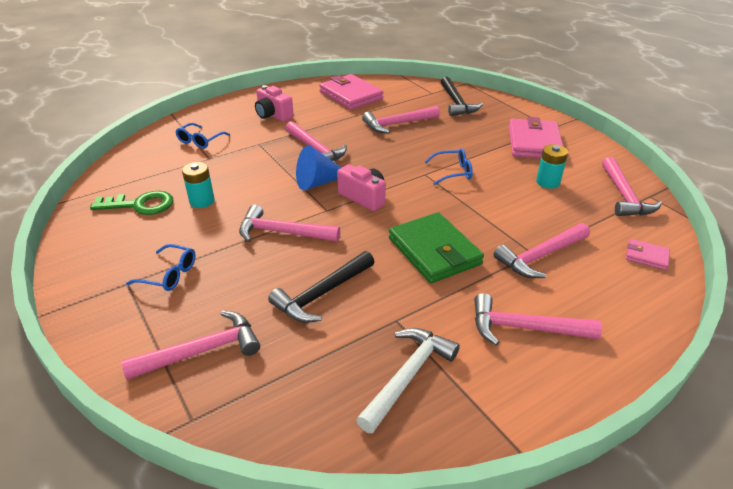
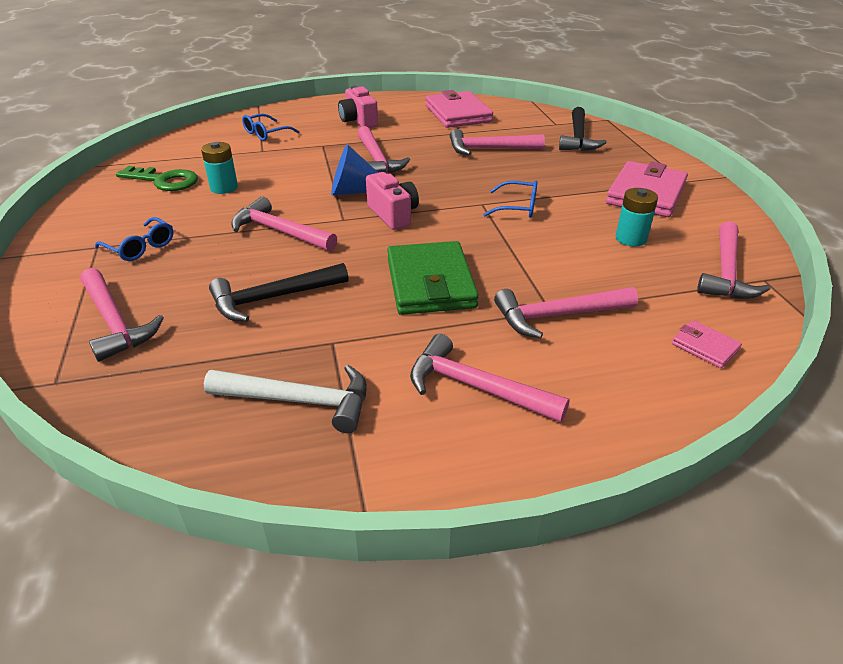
camera: 20 degrees right, 0 degrees up
pink hammer [121,310,260,380] -> pink hammer turned 60 degrees clockwise [81,268,164,362]
white hammer [356,328,460,434] -> white hammer turned 45 degrees clockwise [204,365,367,433]

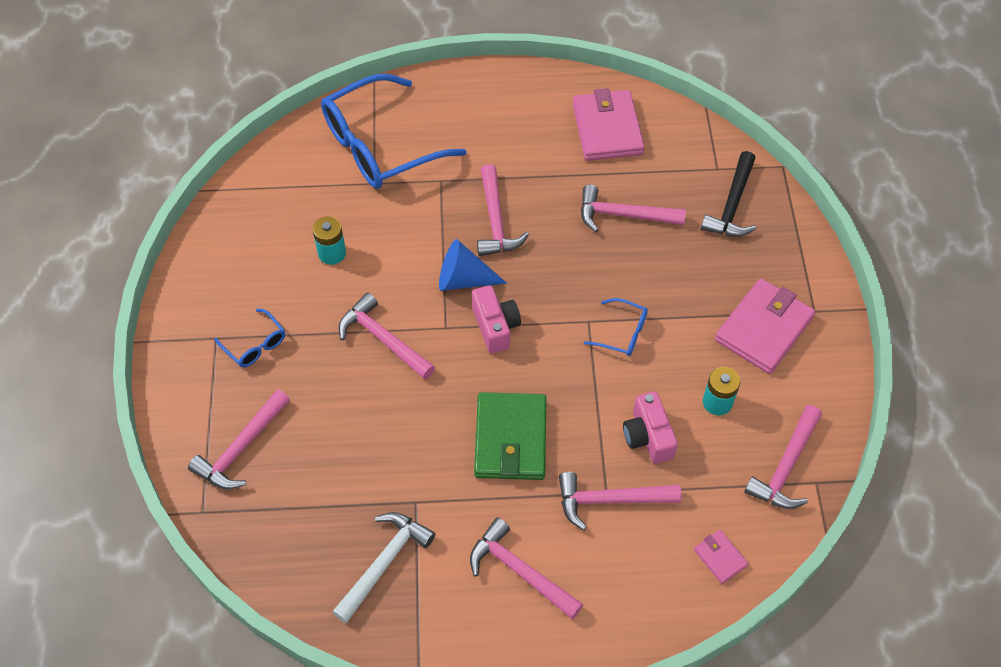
camera: 10 degrees right, 20 degrees up
pink hammer [81,268,164,362] -> pink hammer turned 60 degrees clockwise [188,390,290,490]
green key [116,166,198,191] -> none
white hammer [204,365,367,433] -> white hammer turned 75 degrees counterclockwise [332,512,435,623]
black hammer [209,263,349,322] -> none
blue glasses [242,114,299,141] -> blue glasses [321,74,466,189], size x2.31
pink camera [338,86,378,128] -> pink camera moved to [623,391,678,464]

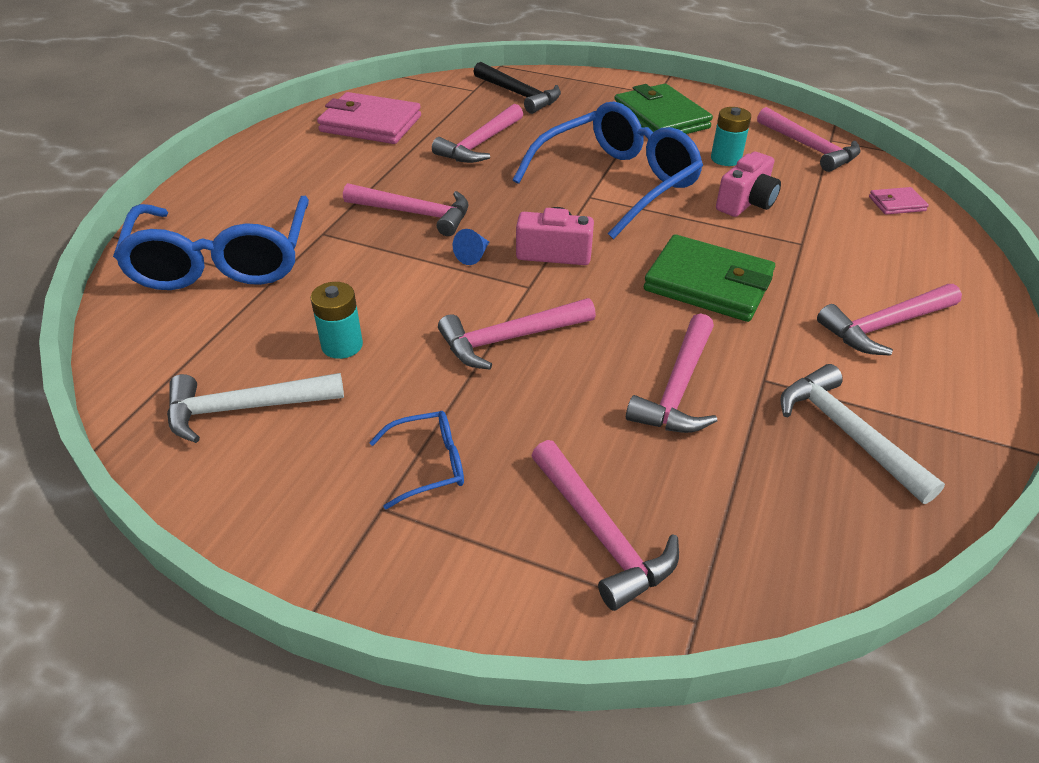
camera: 65 degrees left, 15 degrees down
blue cone [439,239,507,291] -> blue cone [453,229,489,265], size x0.53
pink hammer [559,472,682,530] -> pink hammer moved to [626,313,717,433]
blue glasses [584,298,648,356] -> blue glasses [513,102,703,239], size x2.31
pink camera [623,391,678,464] -> pink camera turned 60 degrees counterclockwise [716,152,781,217]
pink wallet [715,279,815,374] -> green wallet [614,84,713,134]
none -> white hammer [167,373,344,443]

